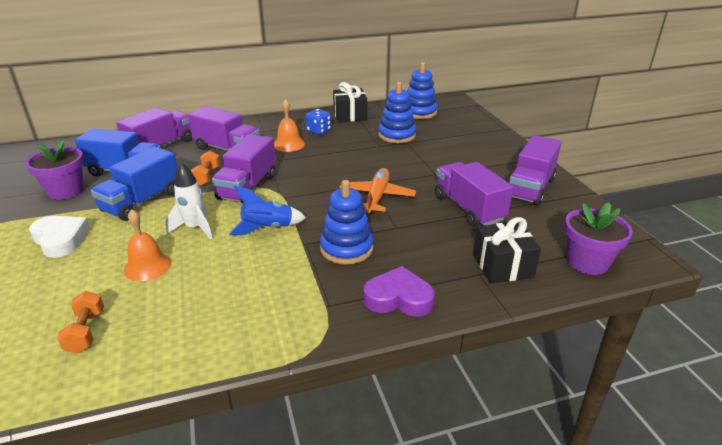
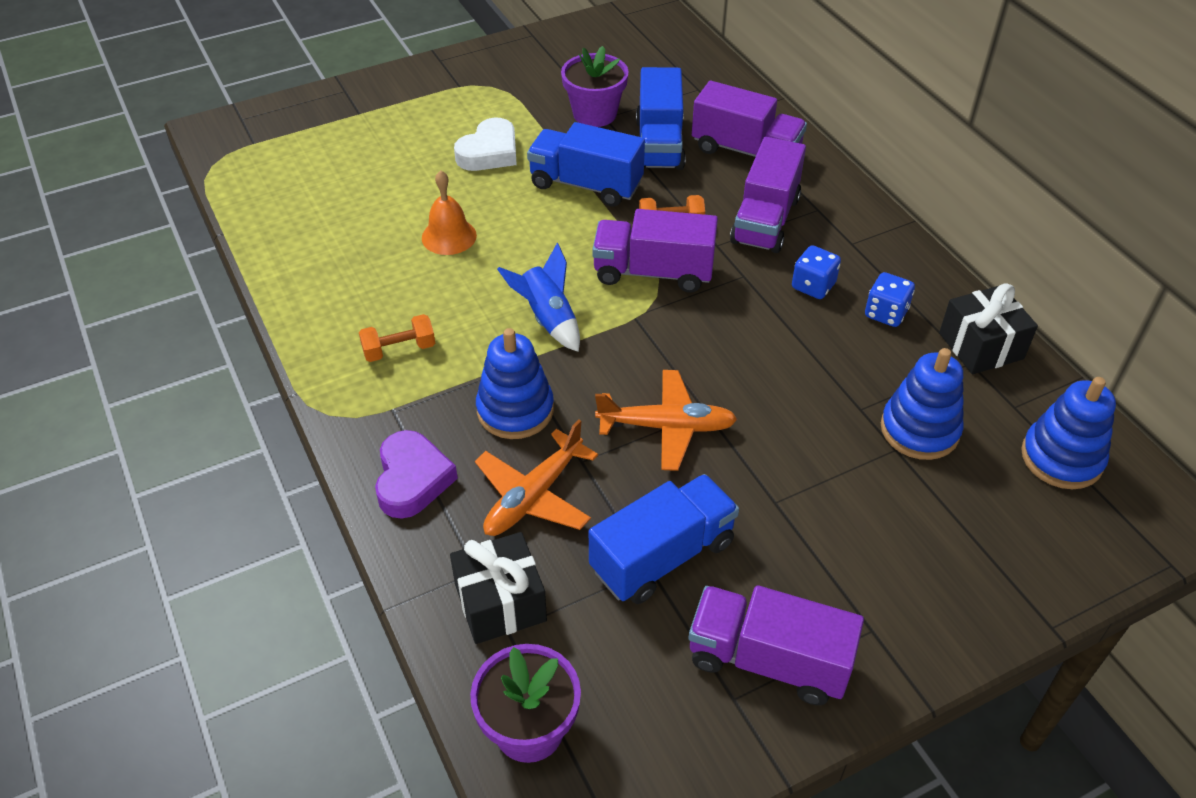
camera: 80 degrees right, 15 degrees up
orange dumbbell [57,291,104,353] -> orange dumbbell moved to [359,314,435,362]
white rocket [165,163,213,240] -> none
orange bell [274,99,305,152] -> blue dice [792,245,841,299]
purple truck [435,162,513,227] -> blue truck [589,474,739,604]
none -> orange plane [475,420,598,536]

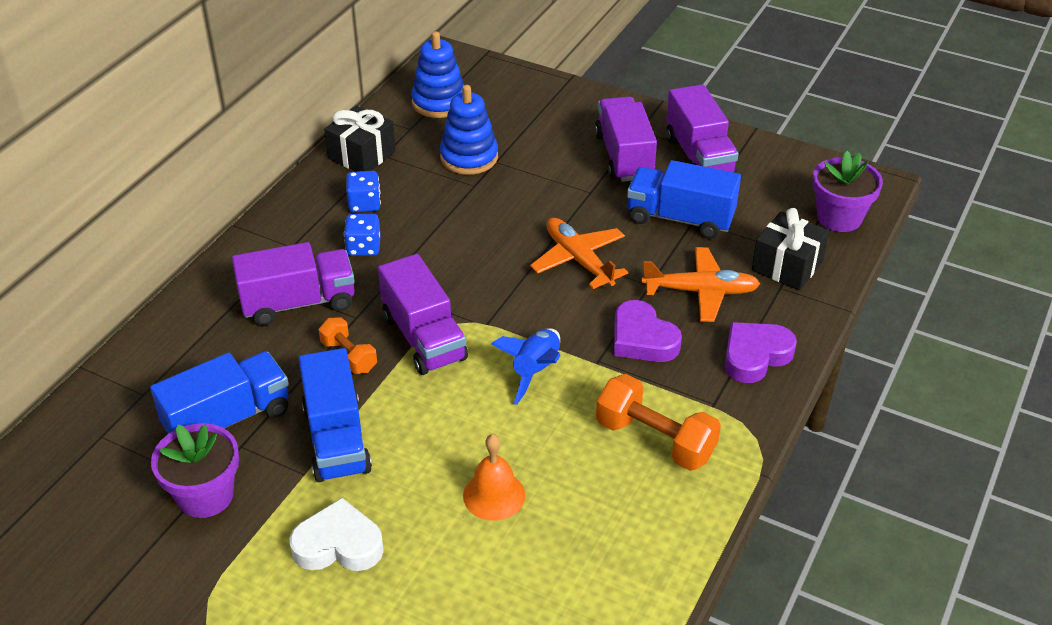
camera: 125 degrees left, 5 degrees down
orange dumbbell [359,314,435,362] -> orange dumbbell [596,374,721,471], size x1.68
blue stacking toy [476,328,554,439] -> purple heart [614,300,682,362]
purple truck [692,81,807,157] -> purple truck moved to [595,97,657,182]

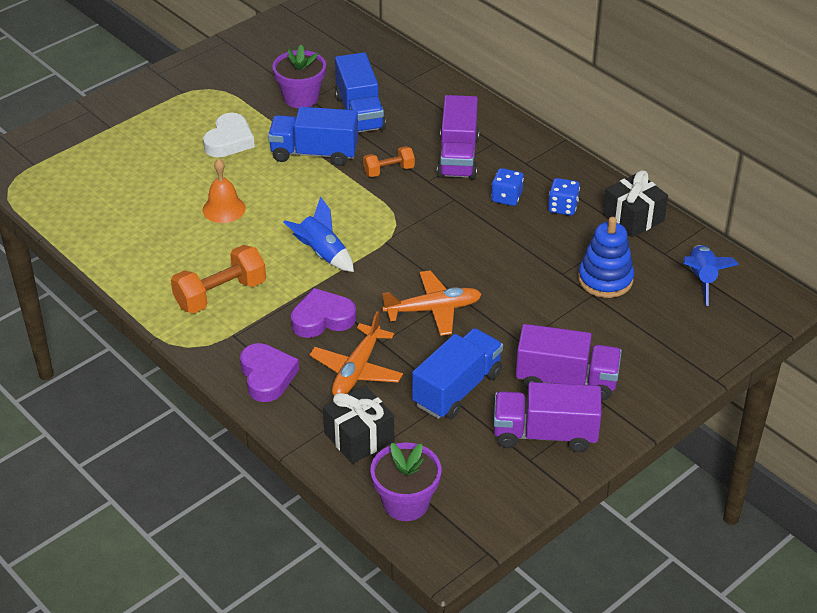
camera: 110 degrees right, 0 degrees up
purple truck [378,254,468,375] -> none
blue stacking toy [411,31,464,118] -> blue rocket [683,245,739,306]

